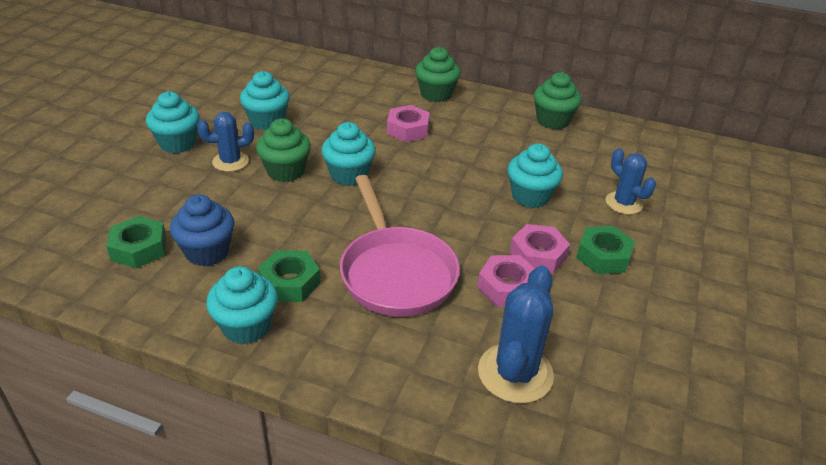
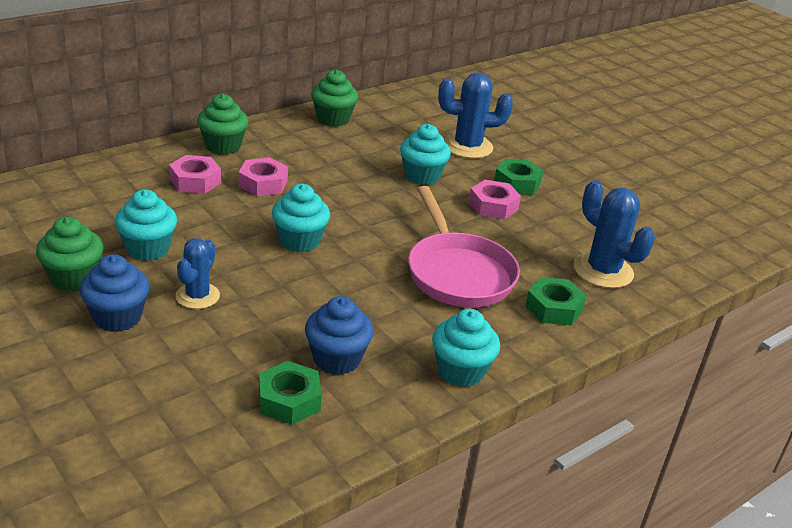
camera: 60 degrees left, 5 degrees down
turquoise cupcake [146,91,200,153] -> blue cupcake [80,254,150,332]
green cupcake [256,118,311,182] -> green cupcake moved to [36,217,103,291]
green nut [258,250,321,302] -> green nut moved to [525,277,586,326]
pink pan [340,175,460,317] -> pink pan turned 60 degrees clockwise [408,186,520,307]
pink nut [477,255,535,306] -> pink nut moved to [169,155,221,194]
blue cactus [605,148,656,215] -> blue cactus [438,73,513,158], size x1.55

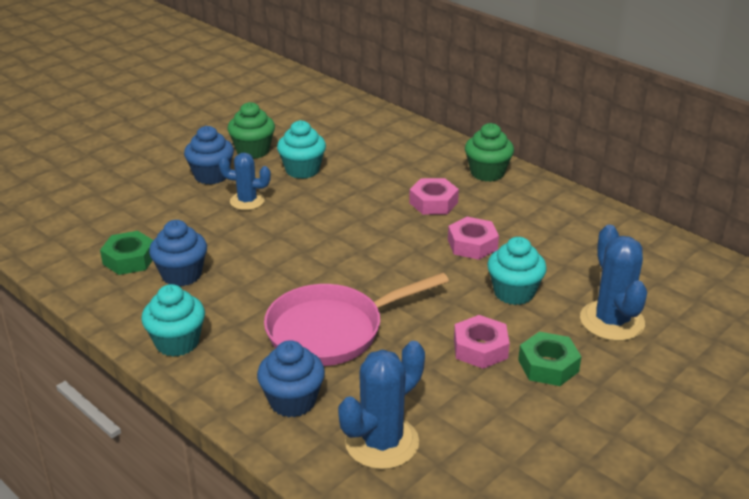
camera: 85 degrees right, 0 degrees up
pink nut [169,155,221,194] -> pink nut moved to [448,217,499,260]
turquoise cupcake [272,184,330,252] -> none
green cupcake [311,69,358,127] -> none
green nut [525,277,586,326] -> blue cupcake [257,340,325,418]

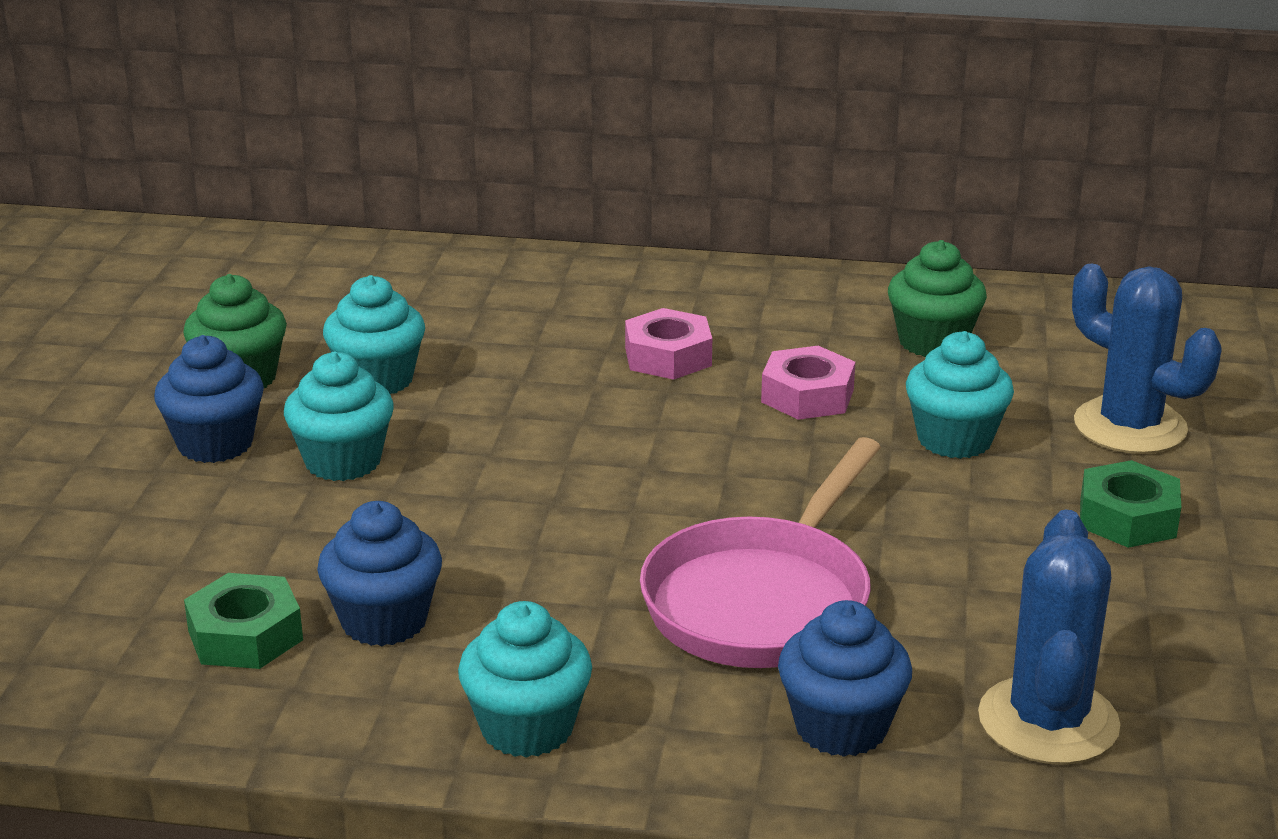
camera: 35 degrees left, 5 degrees down
blue cactus [218,152,271,210] -> turquoise cupcake [284,352,394,481]
pink nut [454,315,510,369] -> none
green cupcake [465,123,514,182] -> green cupcake moved to [888,240,987,357]

